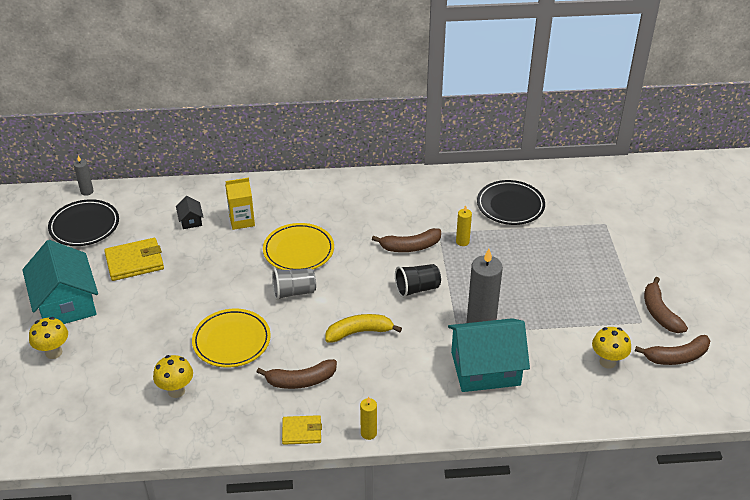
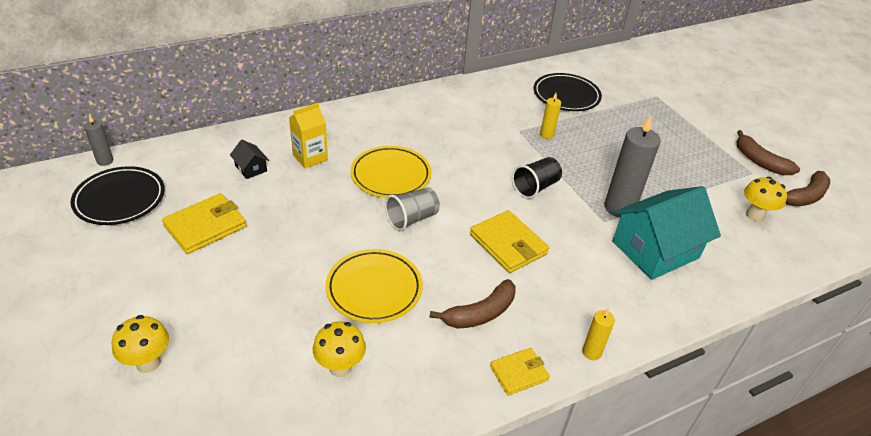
camera: 25 degrees left, 0 degrees up
turquoise house [22,240,98,324] -> none
yellow banana [325,314,402,343] -> yellow wallet [470,210,549,273]
brown banana [372,228,441,252] -> none

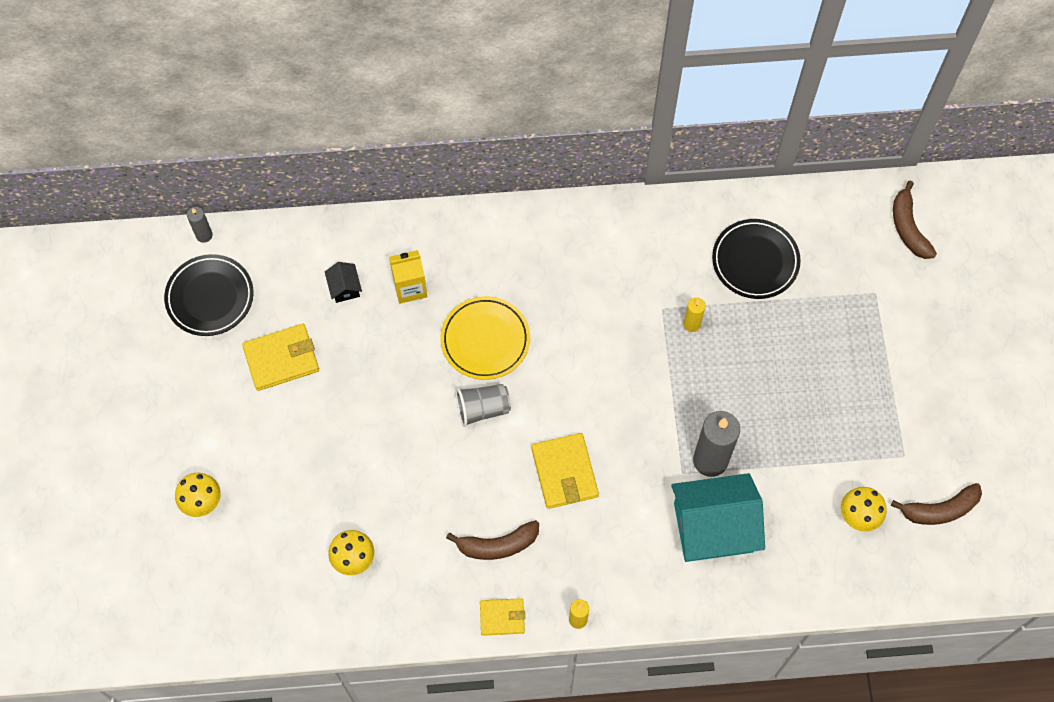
camera: 25 degrees right, 25 degrees up
yellow plate [325,249,423,323] -> none
black cup [512,157,562,199] -> none
brown banana [736,130,800,175] -> brown banana moved to [893,181,937,259]

